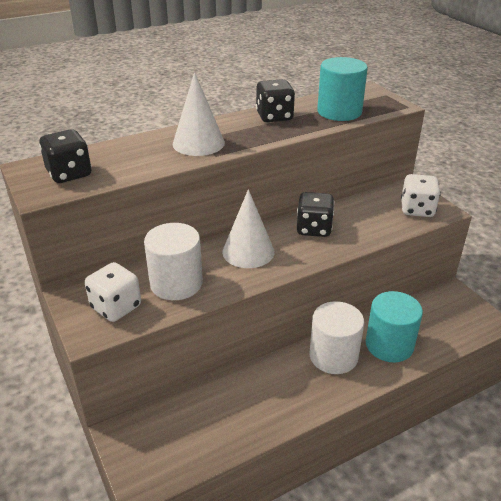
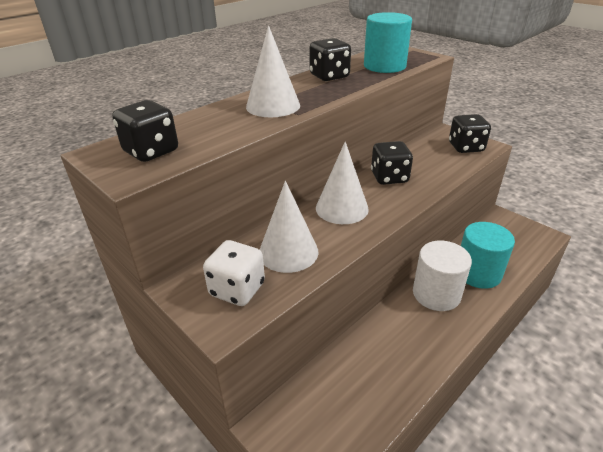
camera: 15 degrees left, 0 degrees up
white cylinder [144,223,203,300] -> white cone [260,181,318,273]
white dice [401,174,441,217] -> black dice [449,114,491,153]

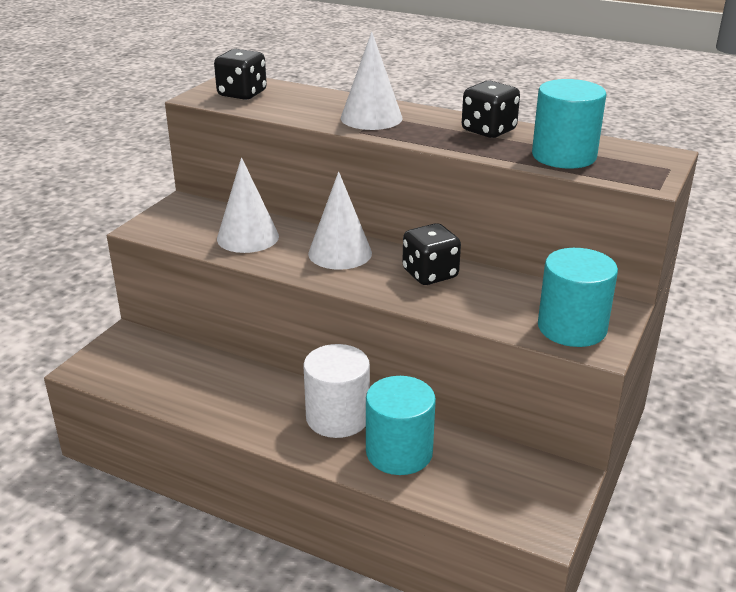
camera: 70 degrees right, 5 degrees down
white dice [203,240,265,306] -> none
black dice [449,114,491,153] -> turquoise cylinder [538,248,618,347]

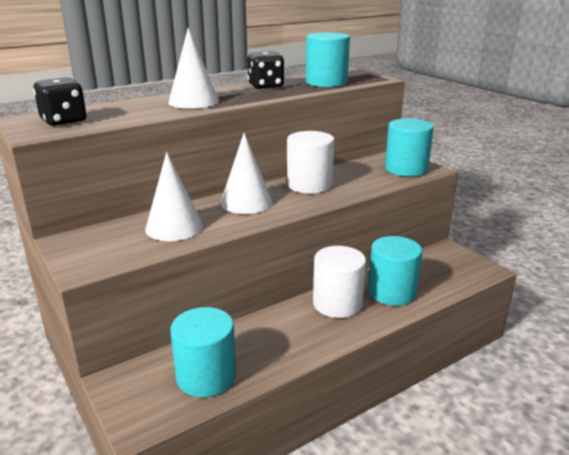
camera: 60 degrees left, 5 degrees down
black dice [402,223,461,285] -> white cylinder [287,131,335,194]
none -> turquoise cylinder [170,307,236,398]

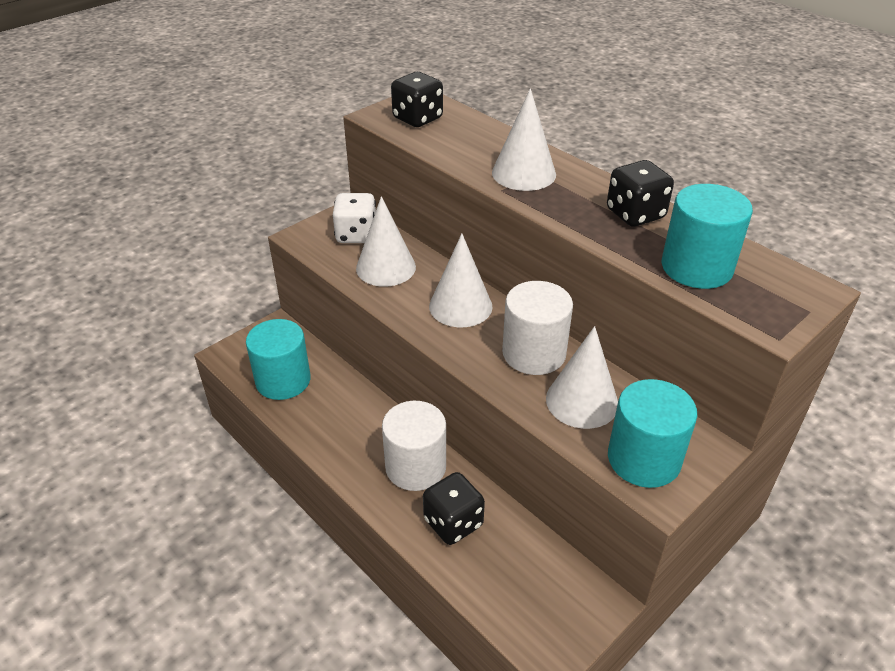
camera: 80 degrees right, 15 degrees up
turquoise cylinder [368,236,422,306] -> black dice [423,472,485,545]
none -> white dice [333,193,376,243]
none -> white cone [546,326,618,429]

